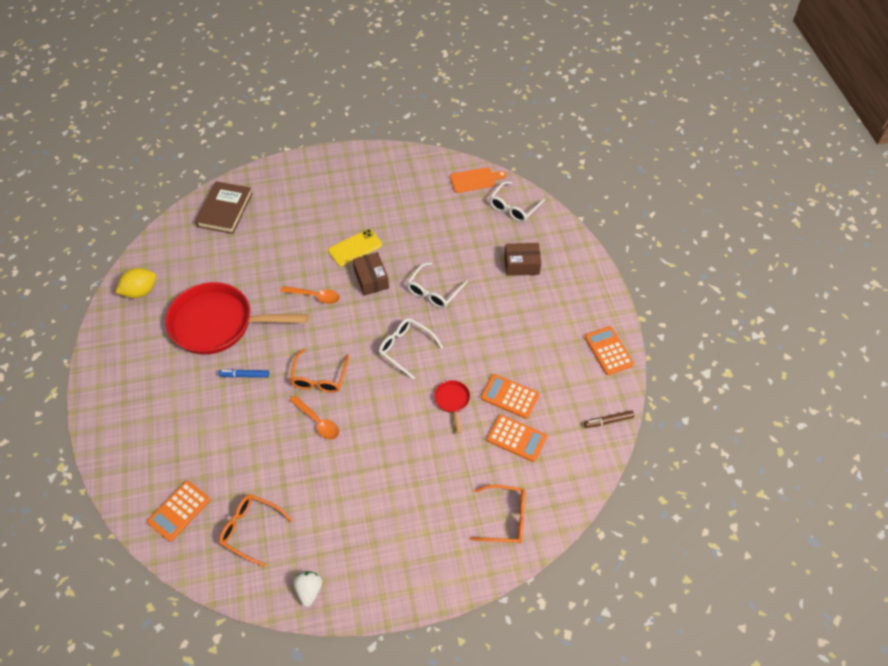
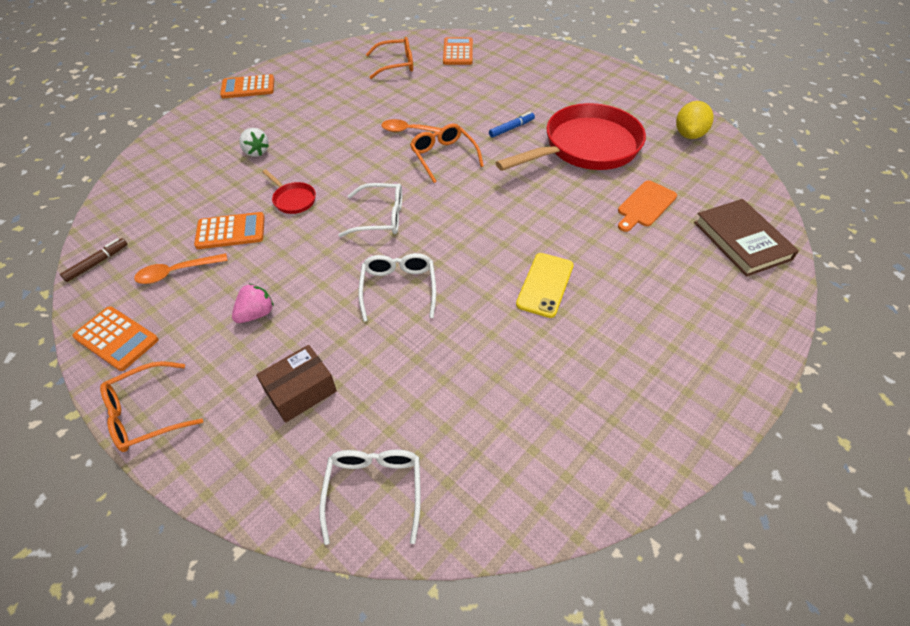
camera: 145 degrees right, 5 degrees down
orange spoon [280,286,340,304] -> orange spoon moved to [134,253,228,284]
white strawberry [293,571,322,607] -> white strawberry moved to [239,128,269,157]
brown box [353,252,389,296] -> none
orange cutting board [450,167,507,193] -> orange cutting board moved to [618,180,677,232]
orange glasses [470,484,525,543] -> orange glasses moved to [100,361,203,452]
orange calculator [487,415,547,462] -> orange calculator moved to [220,74,274,98]
none -> pink strawberry [232,284,274,323]

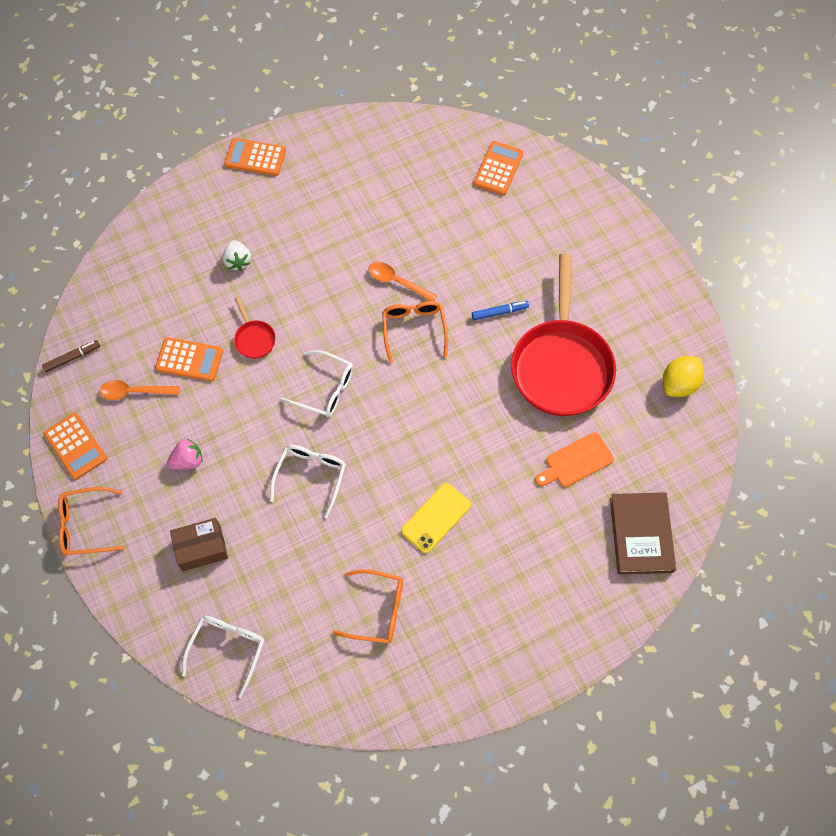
camera: 20 degrees right, 15 degrees up
orange glasses [366,37,413,79] -> orange glasses moved to [332,569,403,643]
red pan [495,103,646,171] -> red pan turned 105 degrees clockwise [511,253,616,416]

